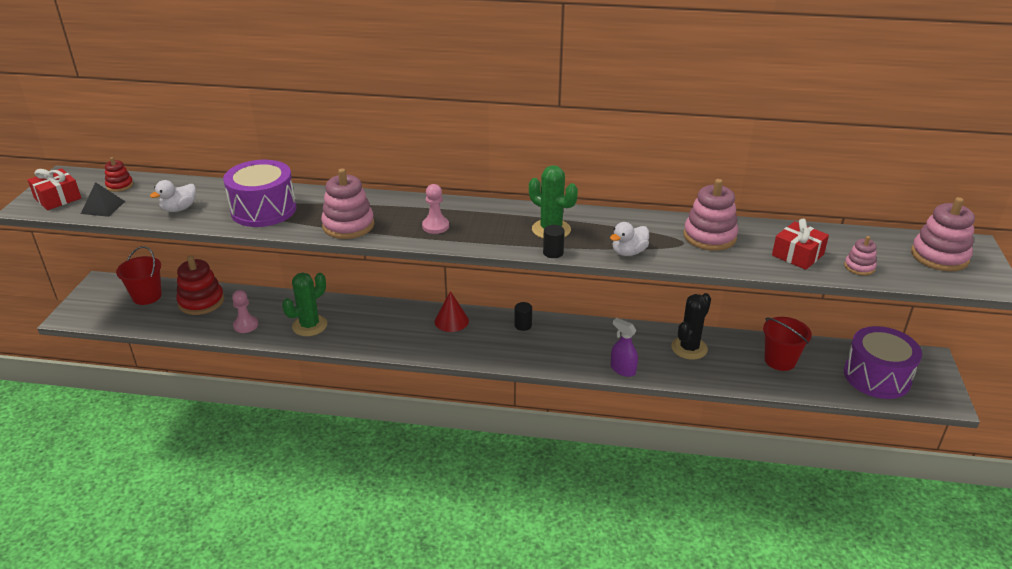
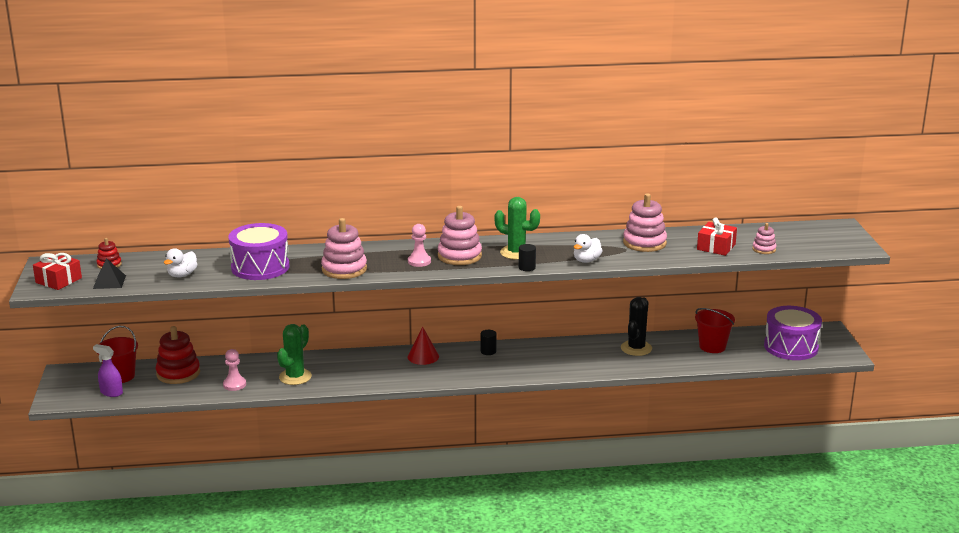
camera: 15 degrees left, 10 degrees down
purple spray bottle [611,318,638,377] -> purple spray bottle moved to [93,344,123,397]
pink stacking toy [911,197,975,271] -> pink stacking toy moved to [438,206,482,265]

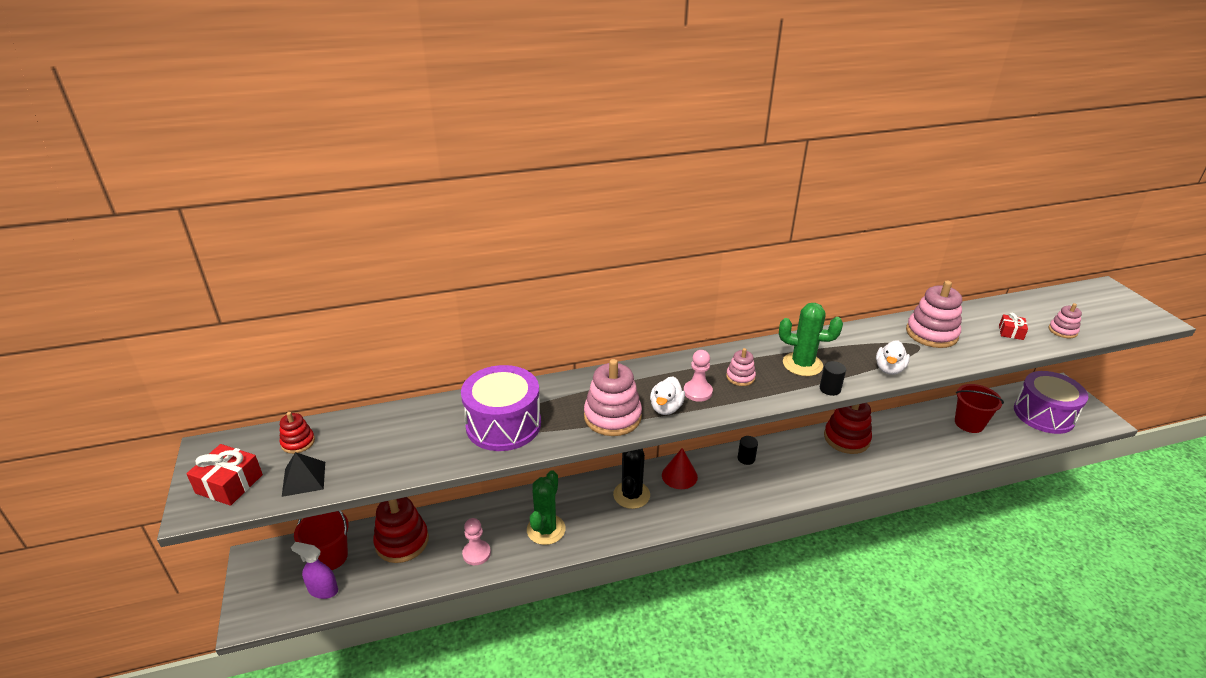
camera: 10 degrees left, 10 degrees up
white duck [164,248,197,278] -> white duck moved to [650,376,685,415]
pink stacking toy [438,206,482,265] -> pink stacking toy [726,348,756,386], size x0.53
black cactus [621,297,652,356] -> black cactus moved to [613,449,650,509]
red gift [697,218,737,256] -> red gift [999,313,1028,340], size x0.61
none -> red stacking toy [824,403,872,454]

